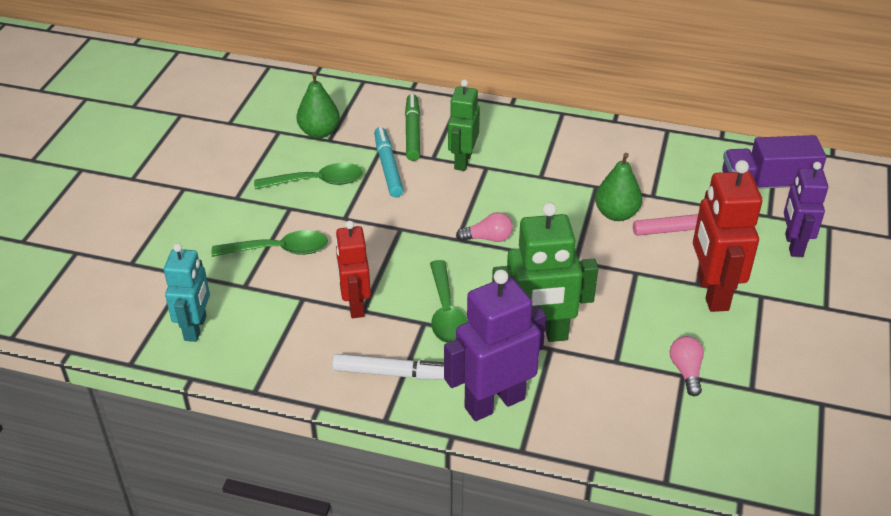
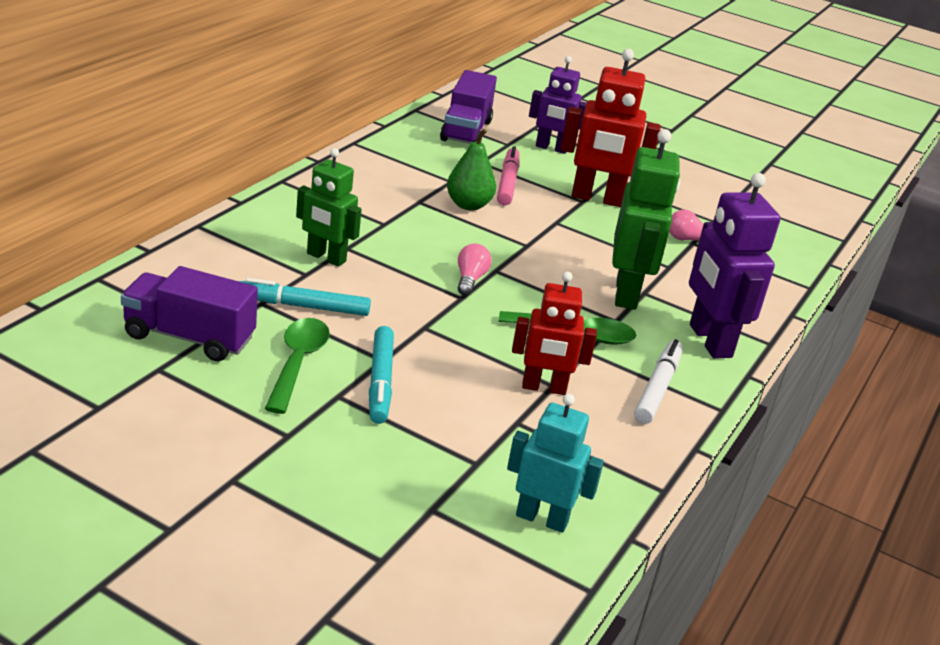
camera: 80 degrees left, 10 degrees down
green spoon [212,230,328,257] -> none
green pear [296,72,340,138] -> purple truck [121,266,258,362]
green marker [405,94,420,161] -> none
none -> turquoise marker [369,326,394,424]

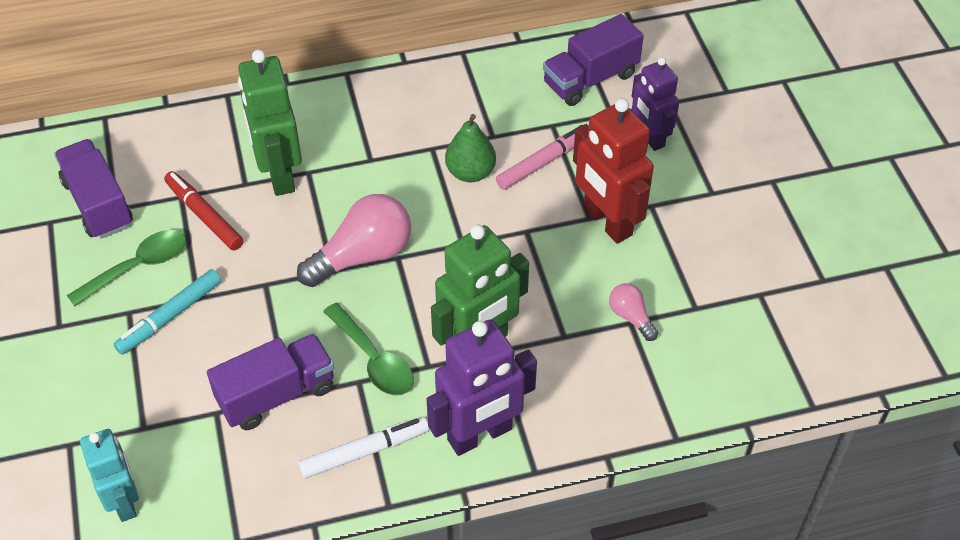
camera: 50 degrees right, 20 degrees up
turquoise marker [239,278,371,316] -> red marker [164,171,243,250]
green robot [296,148,362,267] -> green robot [238,50,302,196], size x1.51
pink light bulb [458,243,492,296] -> pink light bulb [297,194,411,287], size x1.98
red robot [512,272,597,395] -> purple truck [207,333,334,430]
purple robot [689,173,780,359] -> purple robot turned 150 degrees counterclockwise [426,319,537,456]

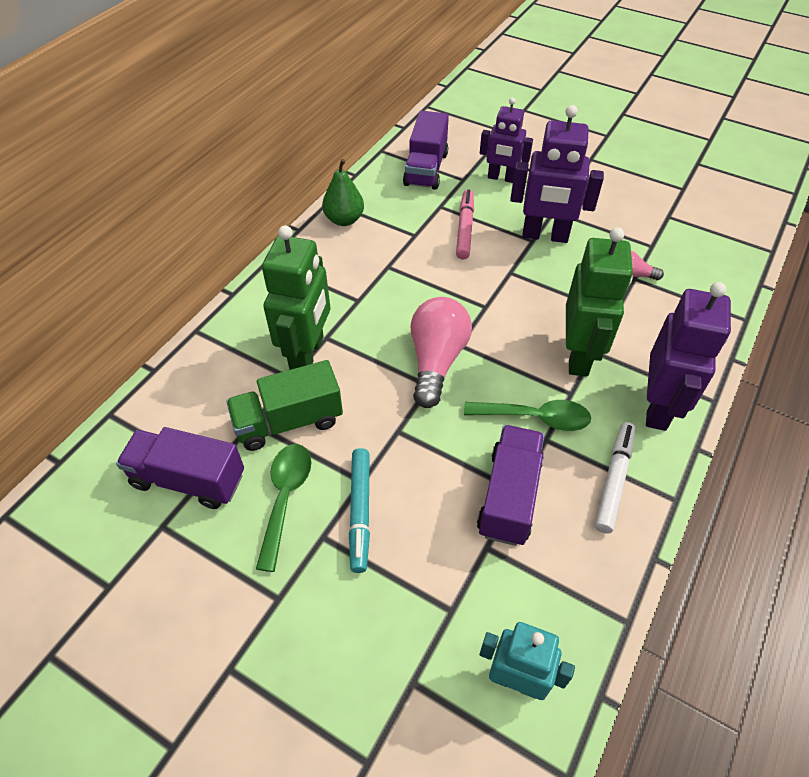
camera: 45 degrees left, 0 degrees up
red marker [164,171,243,250] -> green truck [226,360,343,451]
green robot [238,50,302,196] -> green robot turned 105 degrees counterclockwise [262,225,330,370]
green pear [445,114,496,182] -> green pear moved to [322,159,364,226]
red robot [573,98,654,244] -> purple robot [510,105,604,243]

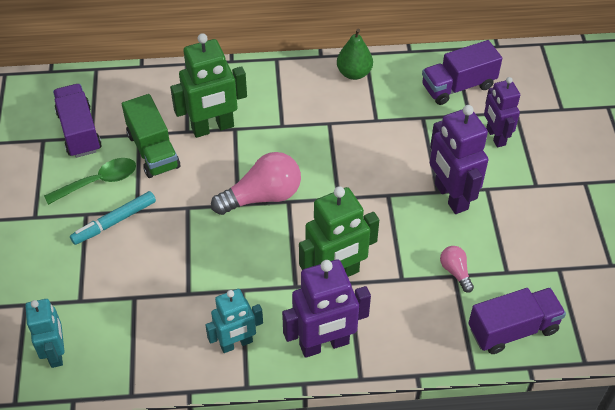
camera: 55 degrees right, 0 degrees up
green truck [226,360,343,451] -> green truck turned 150 degrees counterclockwise [122,94,180,178]
pink marker [456,189,474,259] -> none
green spoon [464,400,591,431] -> none
purple truck [477,425,544,546] -> purple truck moved to [469,288,566,354]
white marker [595,422,636,534] -> turquoise robot [205,289,263,353]

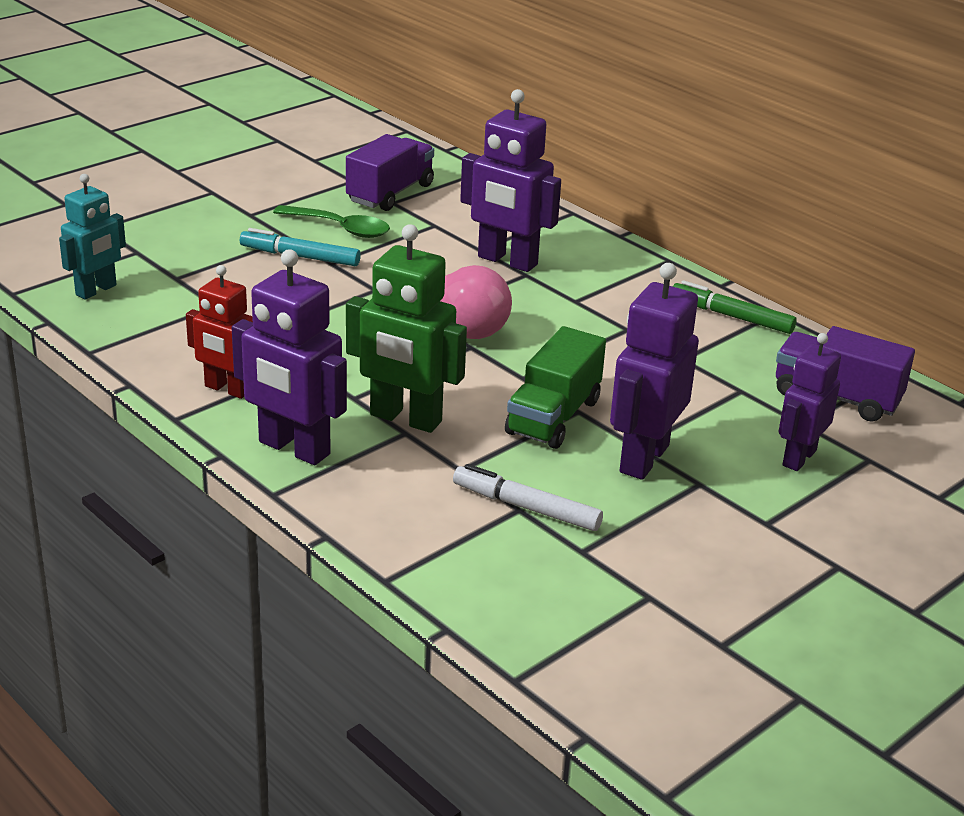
camera: 50 degrees right, 20 degrees down
green truck [122,94,180,178] -> green truck moved to [505,326,606,449]
green robot [170,33,247,138] -> purple robot [460,89,561,272]
turquoise robot [205,289,263,353] -> red robot [186,265,253,399]
green pear [337,29,373,80] -> green marker [673,280,797,334]
pink light bulb [440,246,474,293] -> white marker [453,464,603,531]
purple truck [469,288,566,354] -> none

